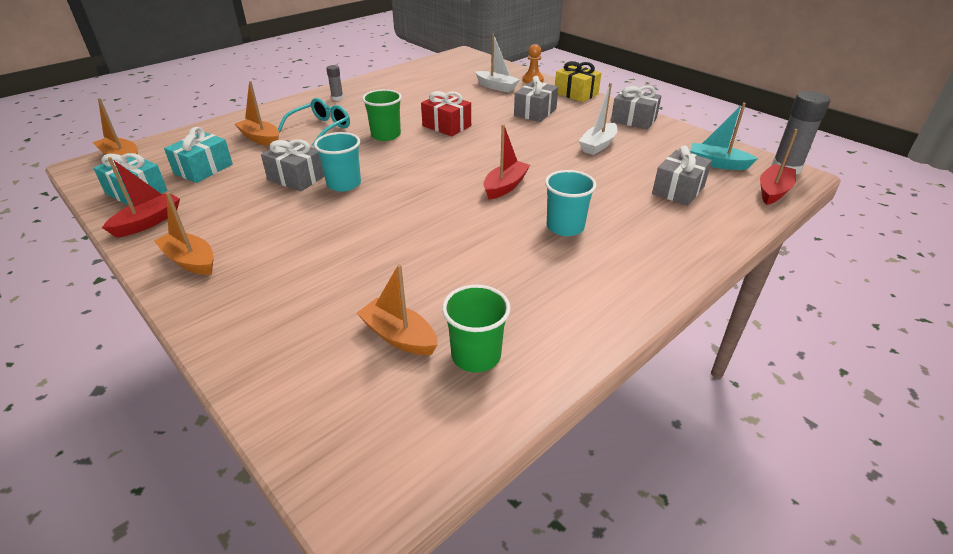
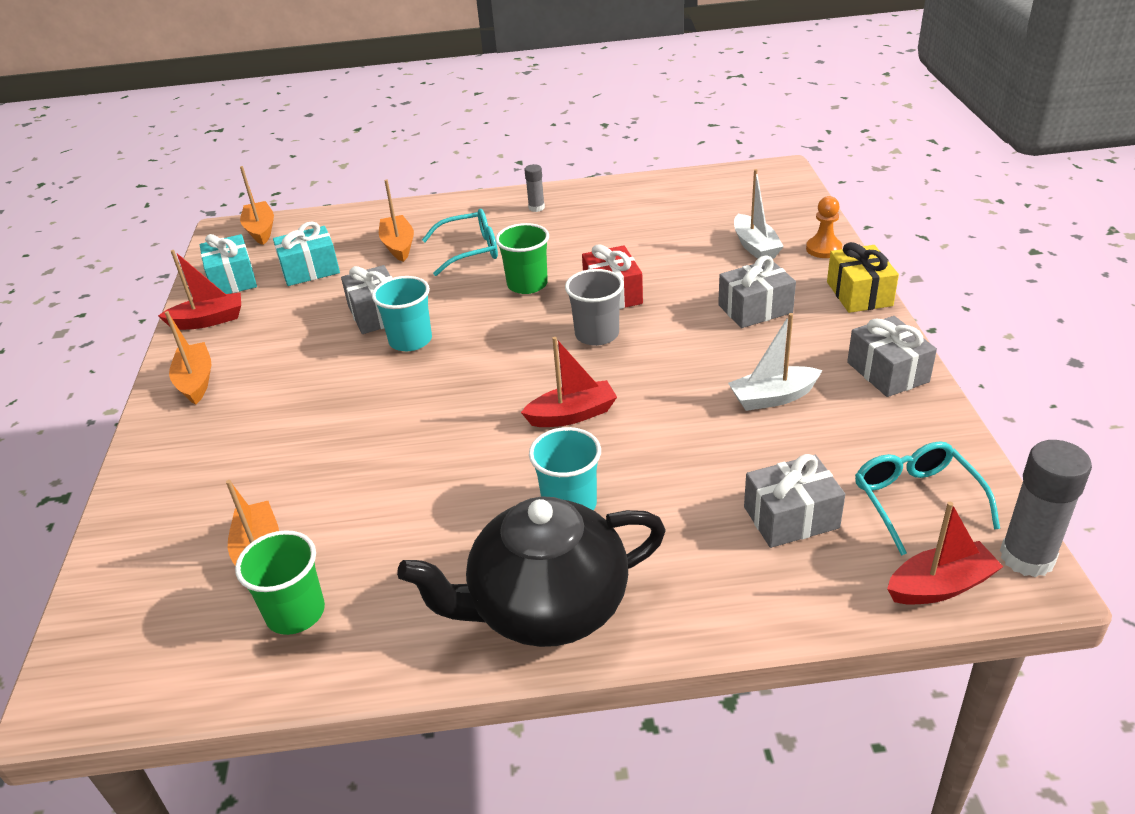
camera: 40 degrees right, 0 degrees up
turquoise boat [690,103,758,170] -> turquoise glasses [855,441,1000,556]
none -> black teapot [397,496,666,647]
none -> grey cup [565,269,624,346]

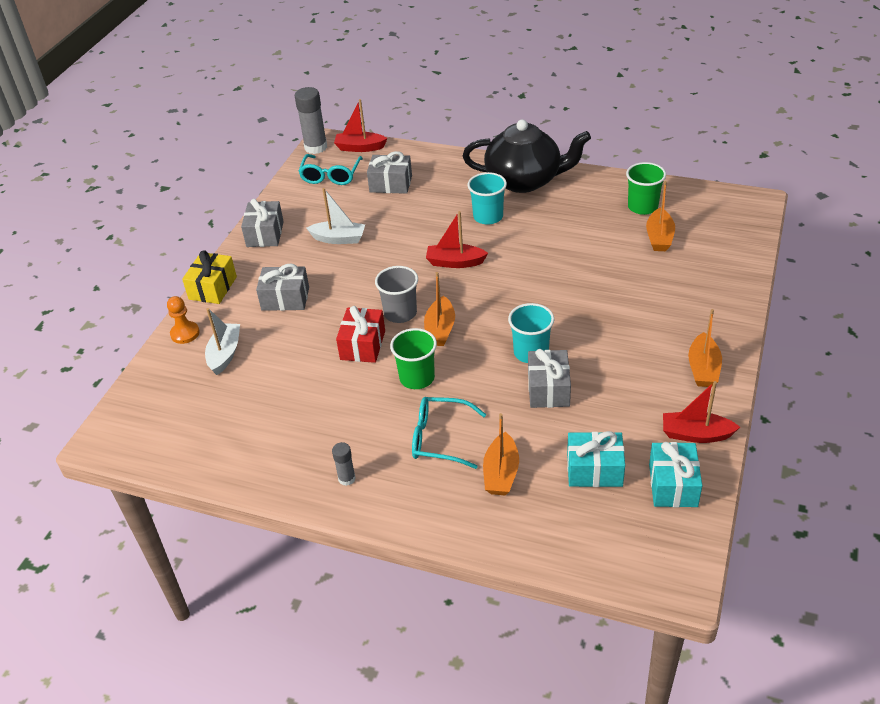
camera: 155 degrees left, 5 degrees up
orange boat [240,166,274,245] -> orange boat moved to [424,272,455,346]

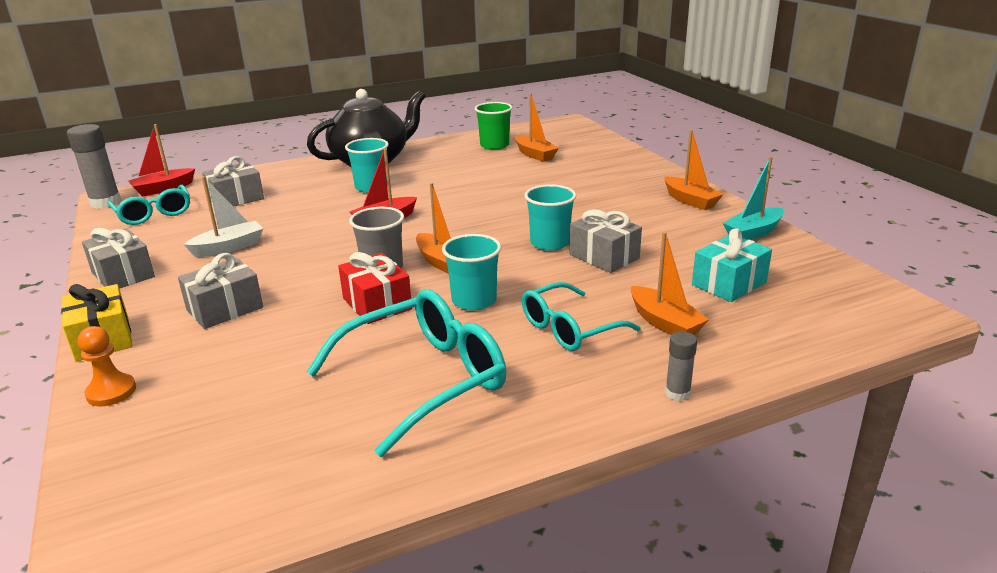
camera: 45 degrees left, 15 degrees down
white boat [205,308,240,375] -> none
grey glue stick [332,442,356,486] -> grey glue stick moved to [665,331,697,401]
green cup [390,328,437,389] -> turquoise cup [442,234,501,311]
turquoise gift [649,442,702,507] -> none
red boat [663,381,740,443] -> turquoise boat [723,156,784,240]
none -> turquoise glasses [306,290,506,457]

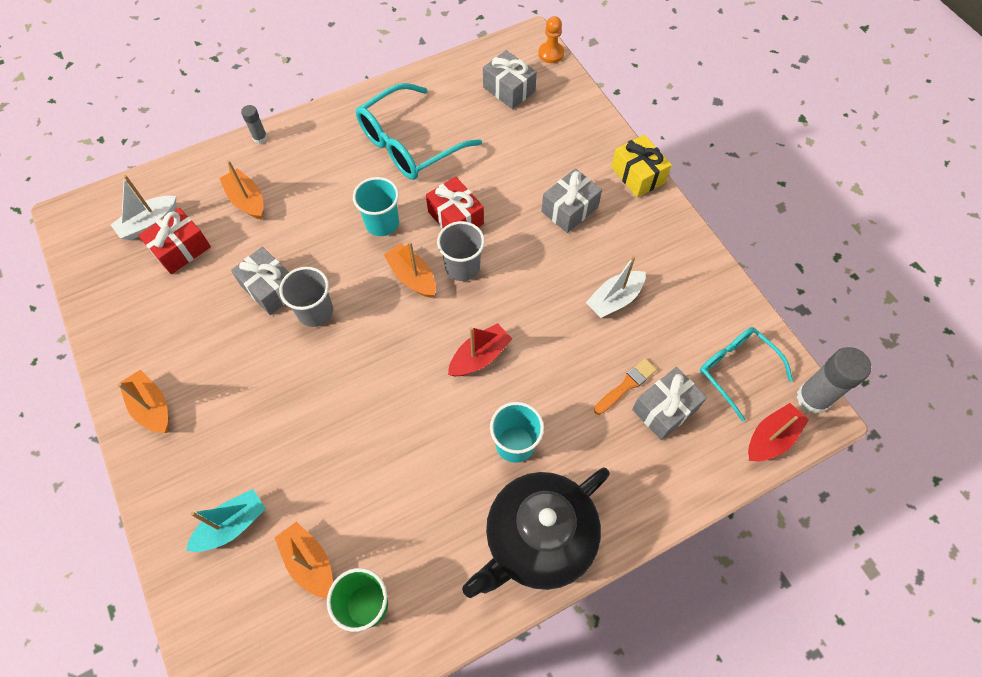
camera: 175 degrees right, 35 degrees up
orange pawn [78,326,136,407] -> orange pawn moved to [538,16,564,63]
grey gift [82,228,155,289] -> grey gift moved to [483,50,537,109]
turquoise glasses [522,282,641,351] -> none
turquoise cup [524,184,576,251] -> grey cup [279,267,333,327]
turquoise gift [692,228,772,302] -> red gift [138,208,211,274]
turquoise boat [723,156,784,240] -> turquoise boat moved to [186,489,266,552]
none -> white boat [111,175,176,240]
none -> orange brush [594,359,657,415]

